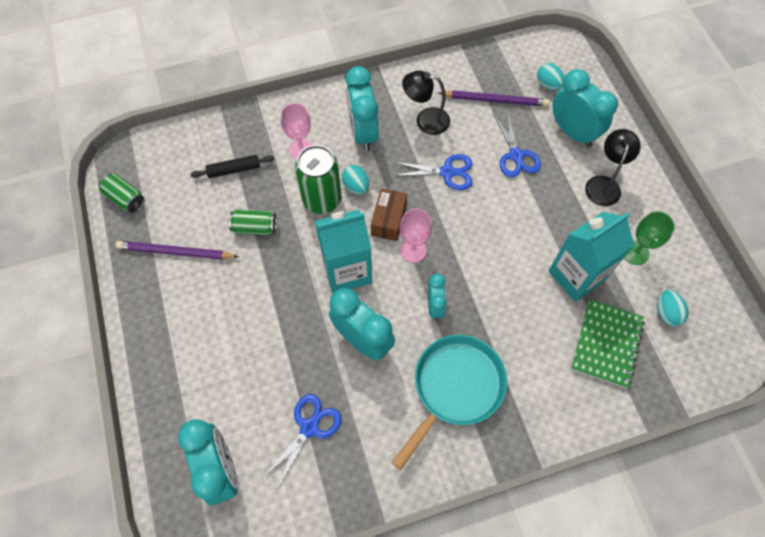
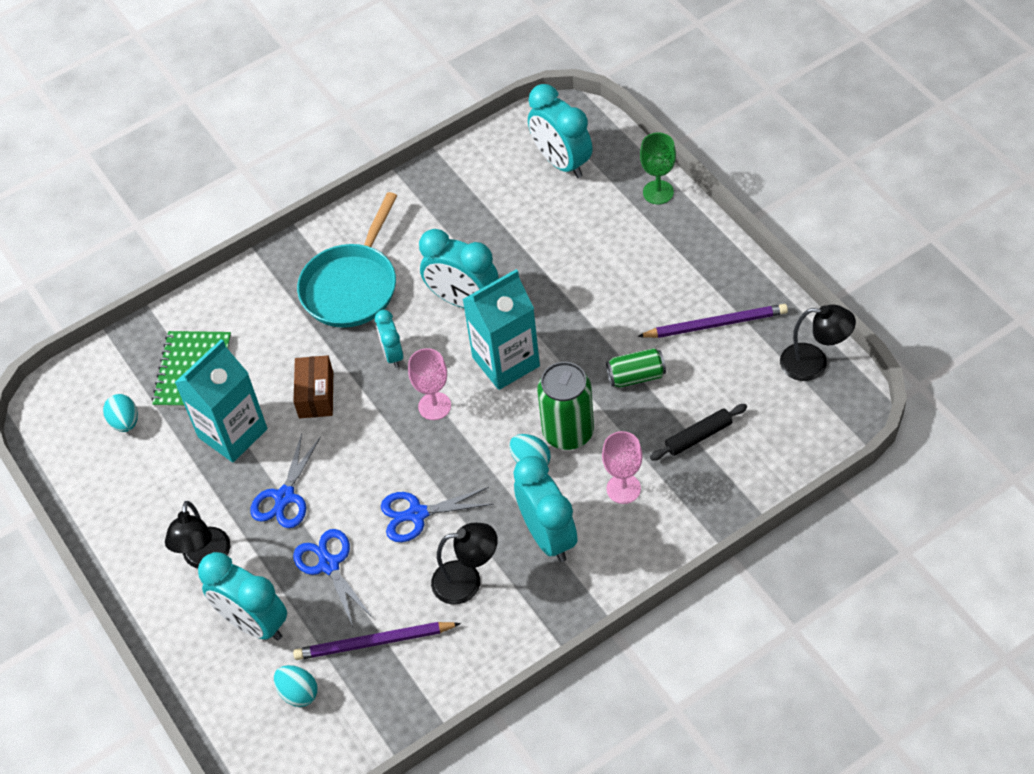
camera: 170 degrees right, 10 degrees down
green can [99,174,145,213] -> black lamp [780,305,856,381]
blue scissors [263,394,342,489] -> blue scissors moved to [250,433,321,528]
brown box [371,188,407,241] -> brown box moved to [293,355,333,418]
green goblet [624,211,675,265] -> green goblet moved to [640,133,676,204]

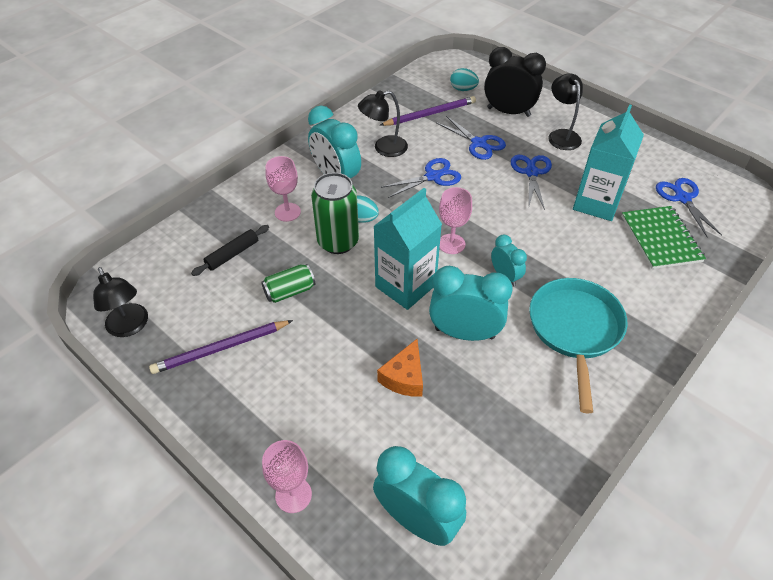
camera: 160 degrees right, 5 degrees down
turquoise egg [103,394,138,432] -> blue scissors [656,178,722,238]
turquoise clock [198,552,287,640] -> black clock [484,47,546,117]
brown box [293,355,333,418] -> none
green goblet [640,133,676,204] -> pink goblet [262,440,312,513]
black lamp [780,305,856,381] -> black lamp turned 120 degrees counterclockwise [93,267,148,337]
none -> orange cheese [377,339,423,397]

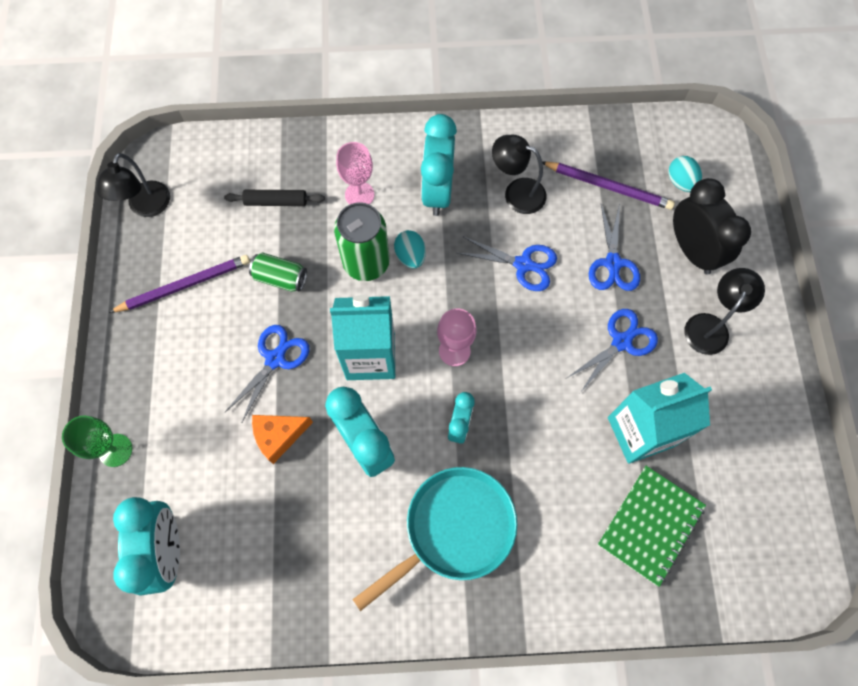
camera: 45 degrees right, 20 degrees up
purple pencil [149,320,293,374] -> purple pencil turned 135 degrees clockwise [109,255,250,313]
pink goblet [262,440,312,513] -> green goblet [62,416,132,467]
blue scissors [656,178,722,238] -> blue scissors moved to [225,325,310,422]

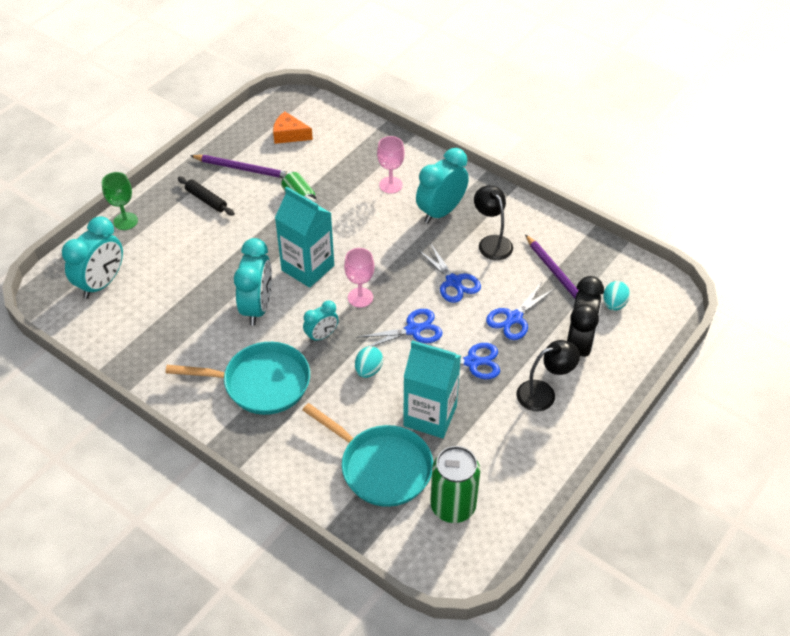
camera: 40 degrees right, 20 degrees down
black lamp [96,153,170,217] -> none
black rolling pin [224,190,325,206] -> black rolling pin moved to [178,176,235,215]
blue scissors [225,325,310,422] -> blue scissors moved to [356,309,443,347]
orange cheese [252,415,313,464] -> orange cheese moved to [273,112,313,144]
green can [334,202,390,281] -> green can moved to [430,446,480,523]
turquoise egg [394,230,426,269] -> turquoise egg moved to [355,346,383,378]
green notebook [598,466,706,587] -> turquoise pan [303,403,433,507]

